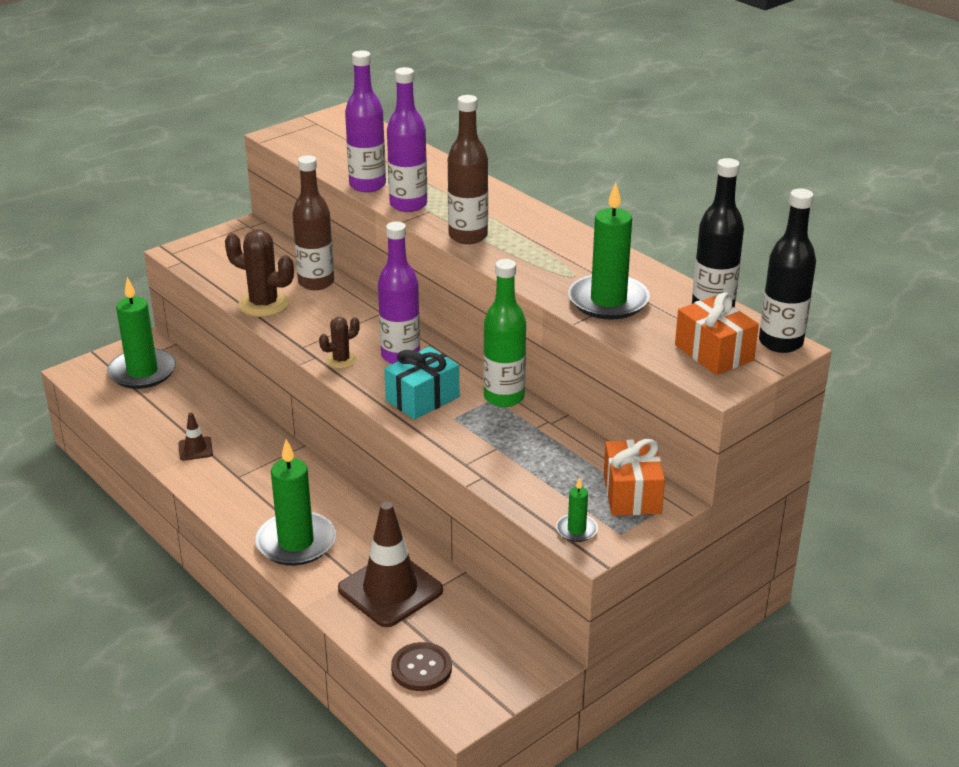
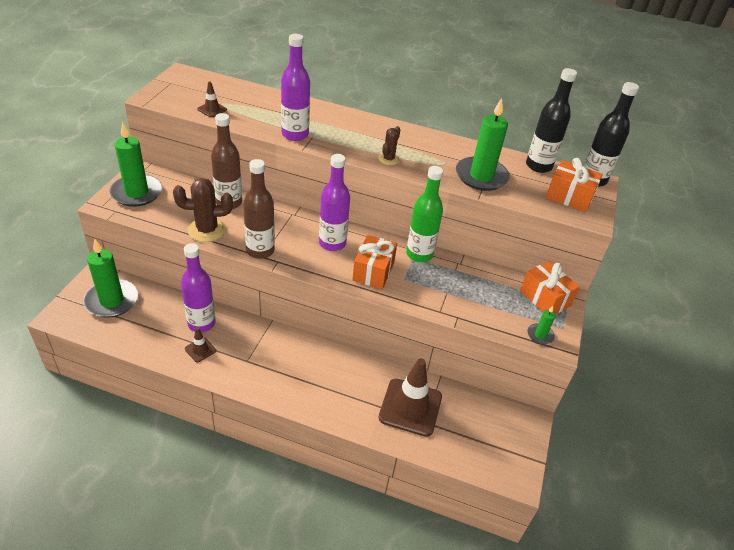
camera: 35 degrees left, 10 degrees up
green candle [255,439,336,566] -> green candle moved to [109,122,162,207]
brown cactus [319,317,360,369] -> brown cactus moved to [378,126,401,165]
purple bottle [345,51,386,192] -> purple bottle moved to [181,243,216,332]
turquoise gift [384,346,459,420] -> orange gift [352,235,397,289]
brown button [391,642,452,691] -> none
brown bottle [448,95,488,244] -> brown bottle moved to [243,159,275,259]
none -> brown traffic cone [197,82,227,118]

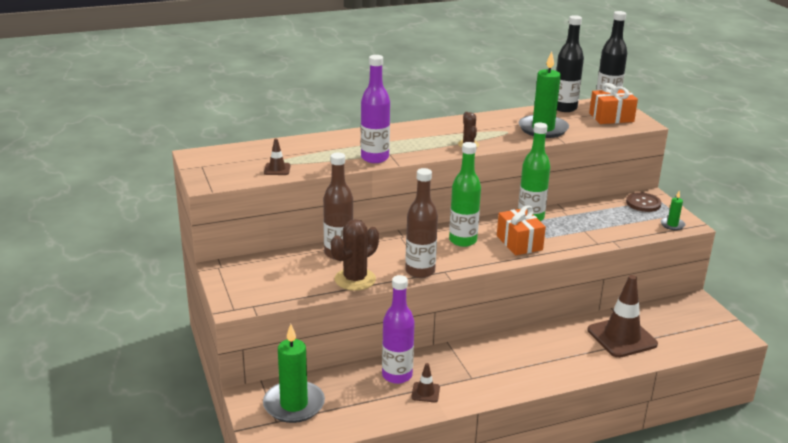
camera: 35 degrees left, 15 degrees down
green candle [109,122,162,207] -> none
purple bottle [319,154,350,251] -> green bottle [449,142,481,247]
orange gift [520,261,580,314] -> brown button [626,192,662,212]

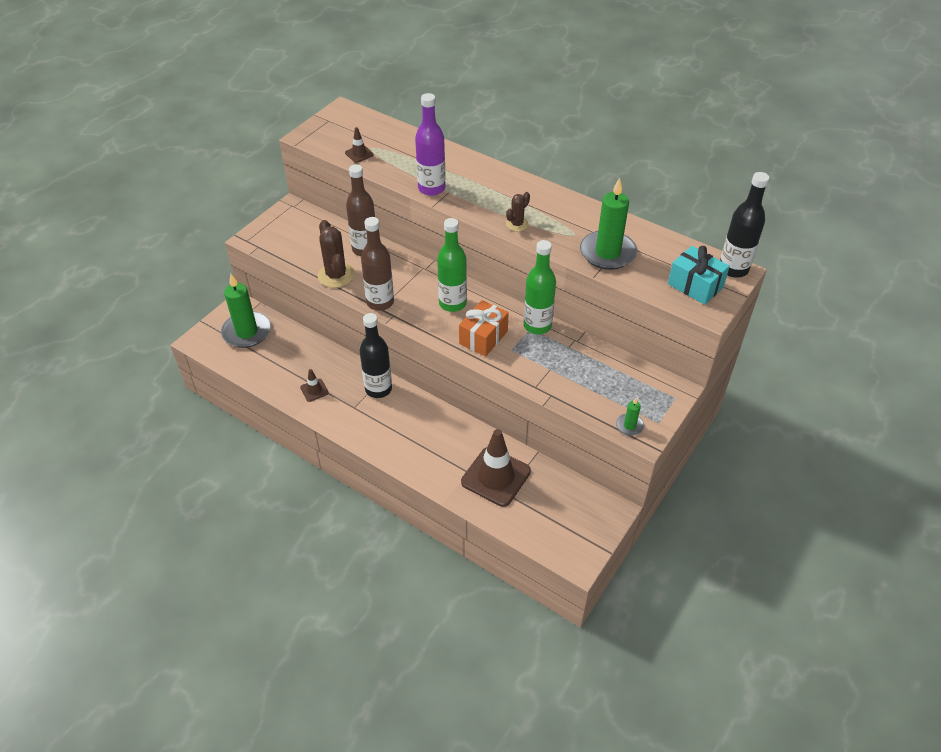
camera: 55 degrees right, 20 degrees up
brown cactus [331,219,379,291] -> brown cactus turned 60 degrees clockwise [318,220,355,288]
purple bottle [382,275,415,384] -> none
black bottle [556,15,584,112] -> black bottle moved to [360,313,392,398]
orange gift [589,83,638,124] -> turquoise gift [668,246,730,305]
brown button [626,192,662,212] -> none

